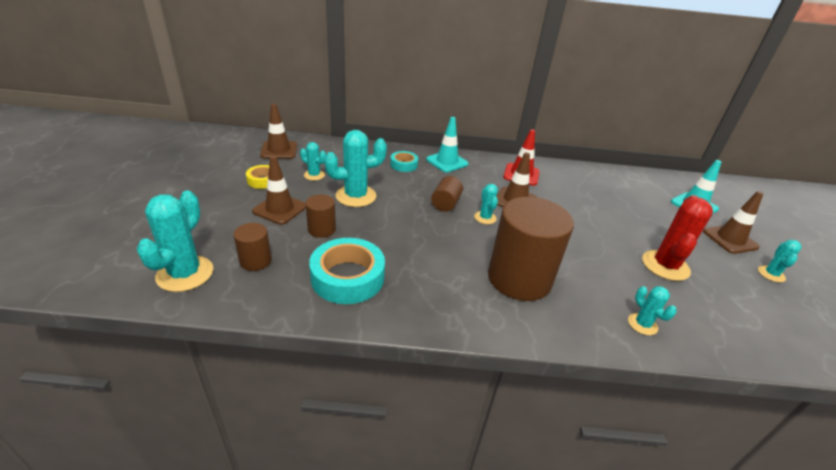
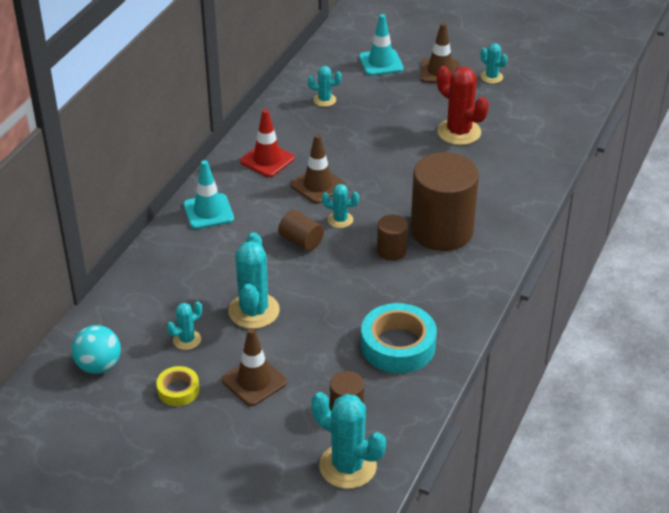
camera: 65 degrees left, 5 degrees up
brown traffic cone [260,104,297,159] -> turquoise ball [71,325,121,374]
brown cylinder [305,194,336,238] -> brown cylinder moved to [377,215,408,261]
turquoise tape [390,151,418,172] -> none
turquoise cactus [628,286,677,335] -> turquoise cactus moved to [308,66,342,107]

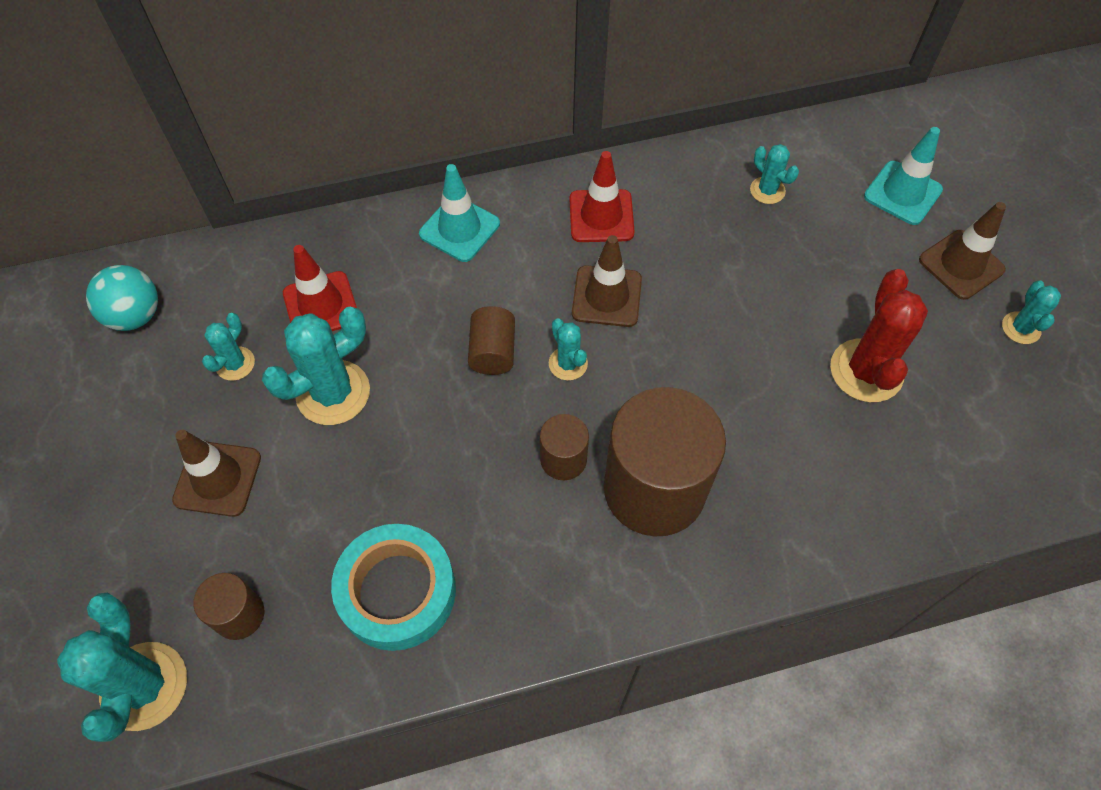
camera: 50 degrees right, 20 degrees up
yellow tape [156,366,199,406] -> none
turquoise cactus [167,301,202,350] -> turquoise cactus turned 75 degrees counterclockwise [202,313,255,381]
none -> red traffic cone [283,245,357,331]

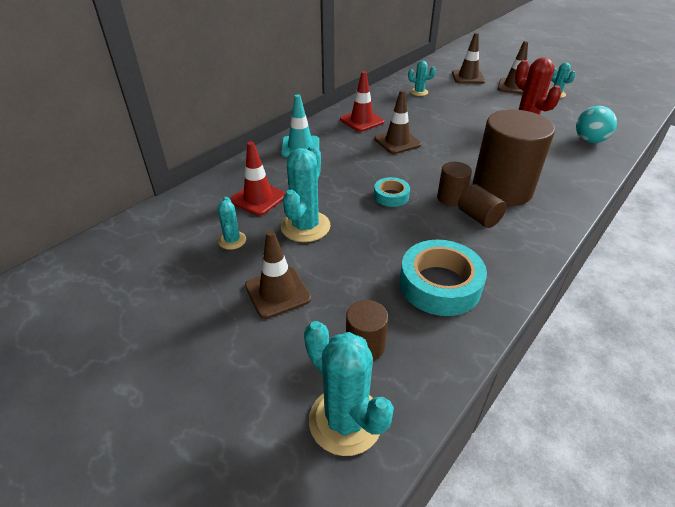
camera: 35 degrees left, 20 degrees down
turquoise ball [86,265,158,331] -> turquoise ball moved to [576,106,617,143]
brown cylinder [468,306,515,375] -> brown cylinder moved to [458,184,507,228]
turquoise cactus [549,318,588,381] -> none
turquoise traffic cone [864,127,943,225] -> brown traffic cone [452,33,485,84]
none -> turquoise tape [374,177,410,207]

